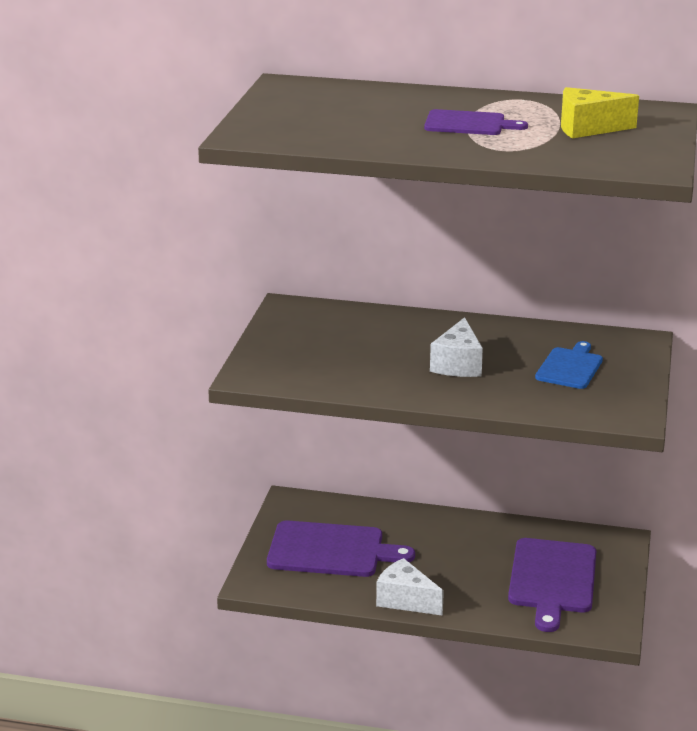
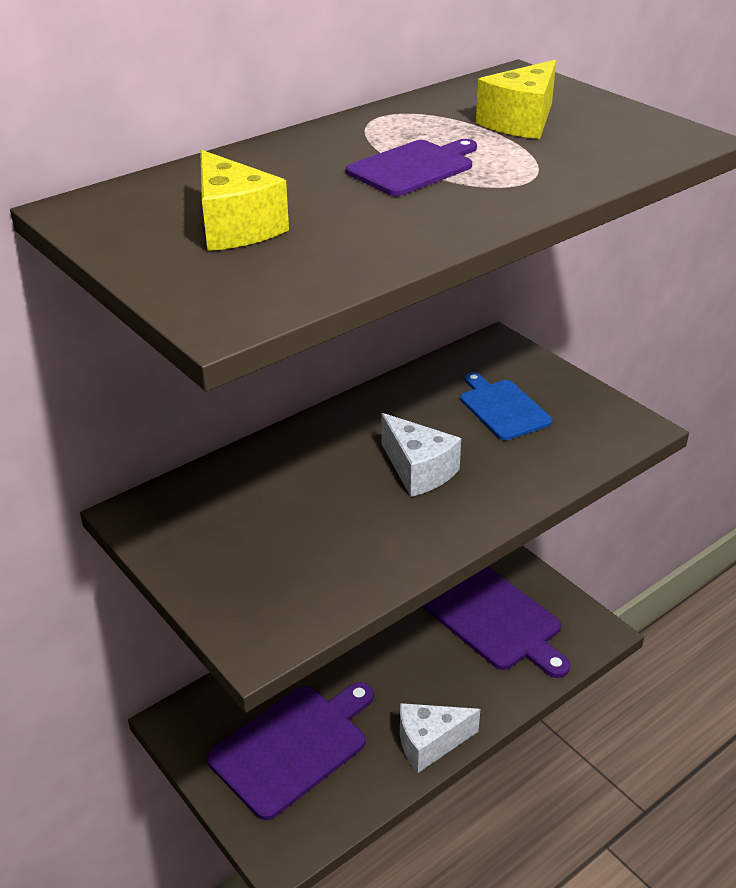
camera: 50 degrees left, 10 degrees up
none -> yellow cheese [200,150,289,251]

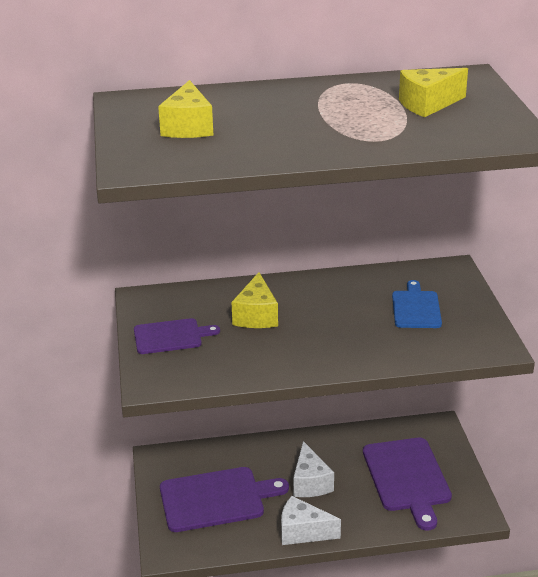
camera: 30 degrees right, 5 degrees down
purple cutting board [346,139,477,196] -> purple cutting board moved to [134,318,220,354]
white cheese [381,413,461,497] -> white cheese moved to [293,441,334,497]
none -> yellow cheese [231,272,278,328]

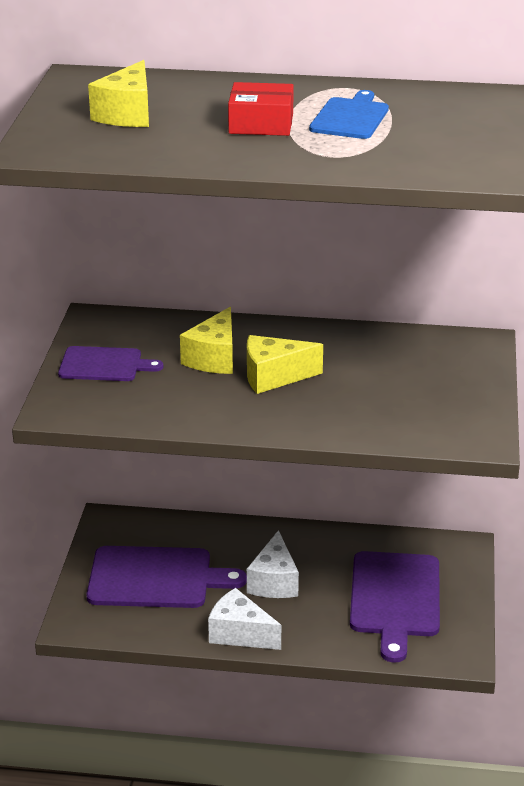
camera: 15 degrees right, 0 degrees up
blue cutting board [392,280,442,328] -> blue cutting board moved to [309,90,389,139]
yellow cheese [399,68,468,117] -> yellow cheese moved to [247,335,323,394]
none -> red box [228,82,294,136]

